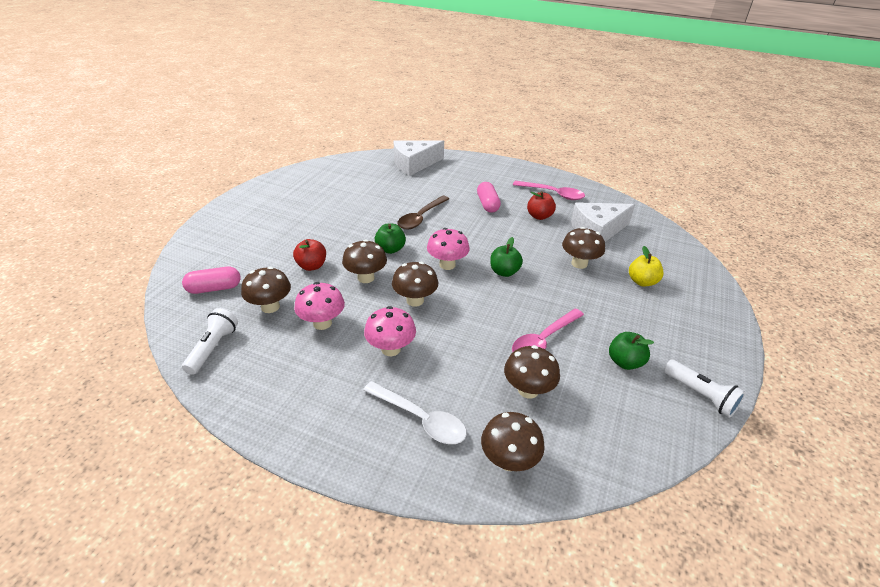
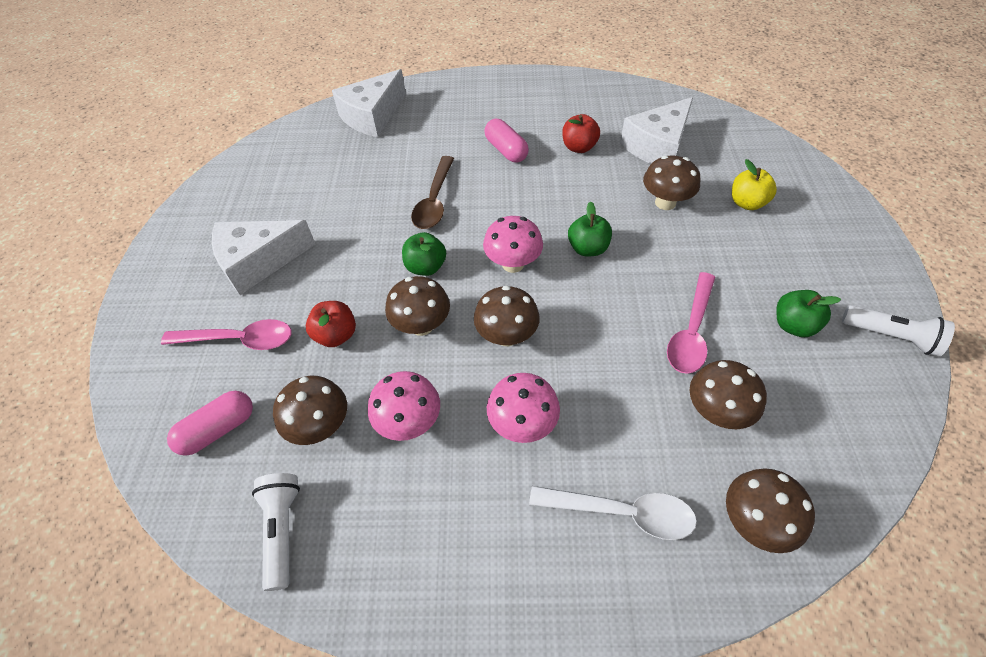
camera: 20 degrees left, 15 degrees up
pink spoon [513,181,585,200] -> pink spoon moved to [161,319,291,350]
none -> white cheese [212,220,315,295]

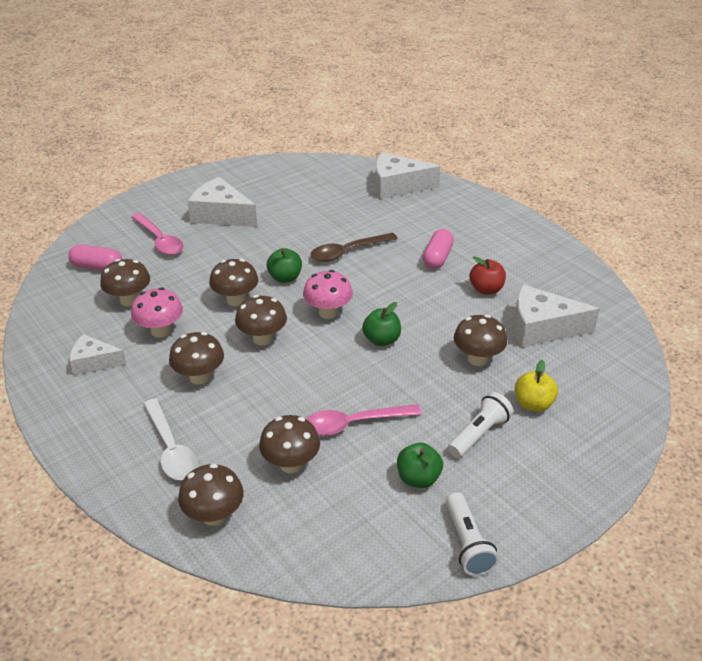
camera: 50 degrees right, 15 degrees down
white flashlight [252,473,300,591] -> white flashlight moved to [448,392,513,458]
red apple [306,301,356,347] -> none
pink mushroom [487,373,560,443] -> brown mushroom [169,332,224,384]
none -> white cheese [70,334,127,375]

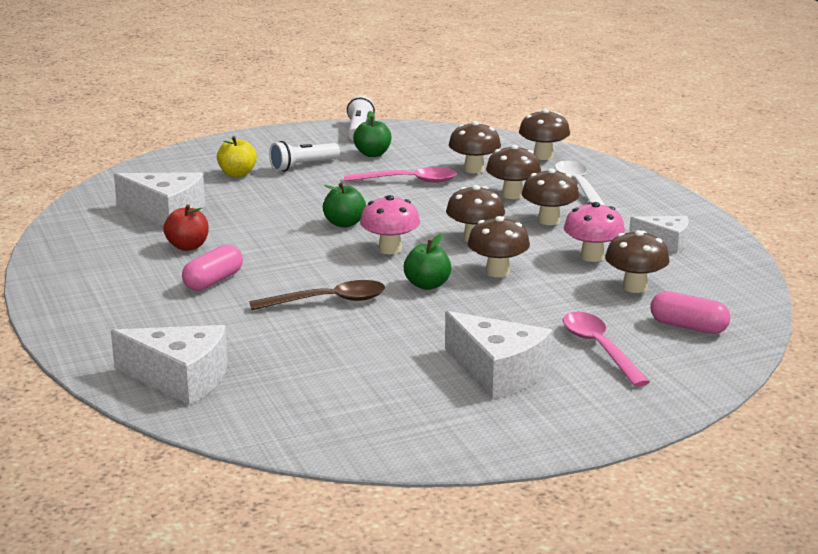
camera: 165 degrees left, 15 degrees down
brown mushroom [454,315,507,366] -> brown mushroom moved to [486,145,541,199]

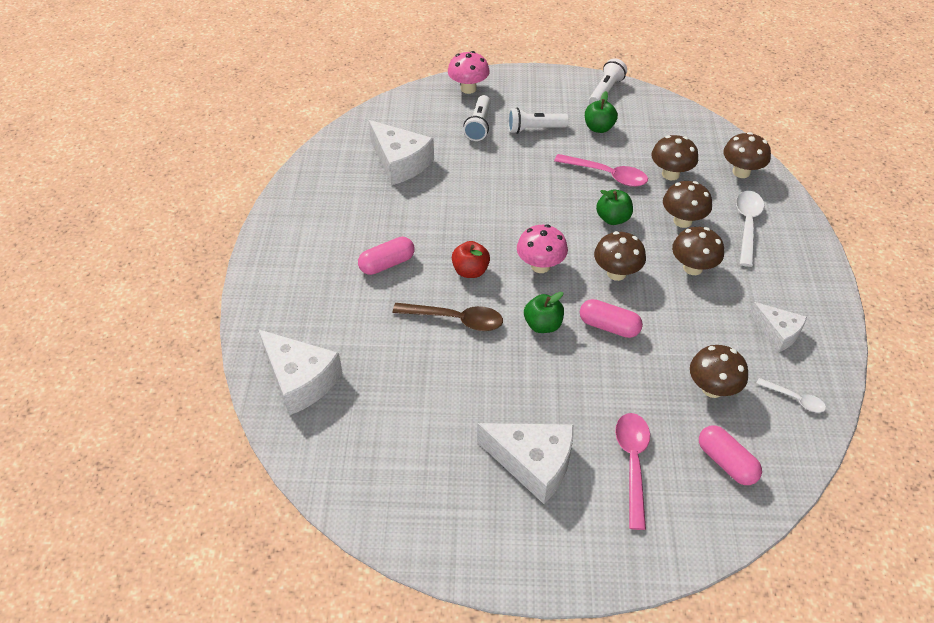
camera: 25 degrees right, 25 degrees up
red apple [163,204,209,251] -> red apple moved to [452,241,490,278]
yellow apple [217,136,257,177] -> white flashlight [463,95,491,141]
green apple [323,183,366,228] -> green apple moved to [596,190,633,225]
white cheese [445,311,552,400] -> white cheese turned 45 degrees counterclockwise [477,423,574,504]
brown mushroom [468,216,530,277] -> pink capsule [580,299,643,338]
pink mushroom [564,202,625,262] -> pink mushroom moved to [448,51,490,94]
none -> white spoon [756,378,826,413]

